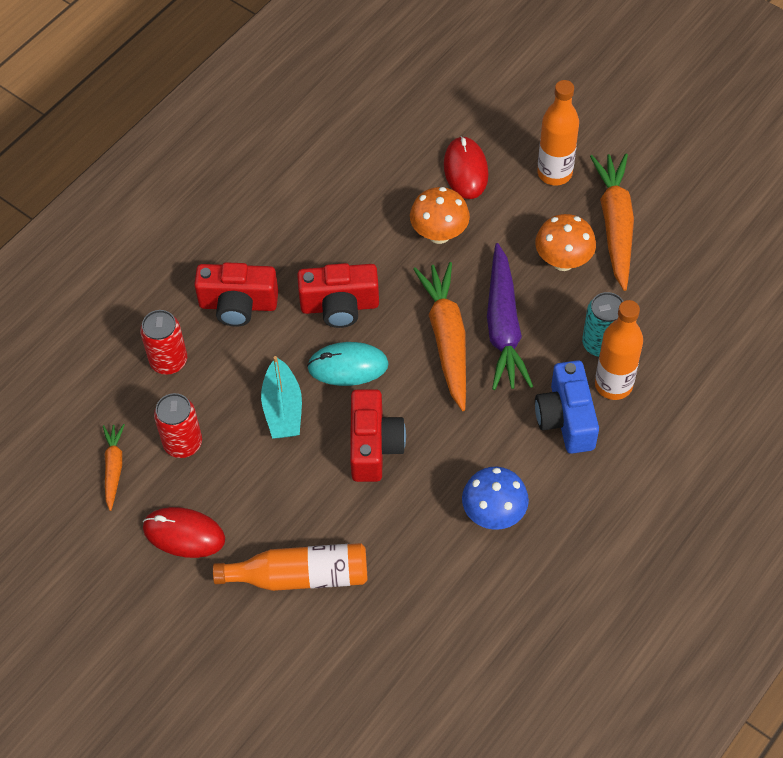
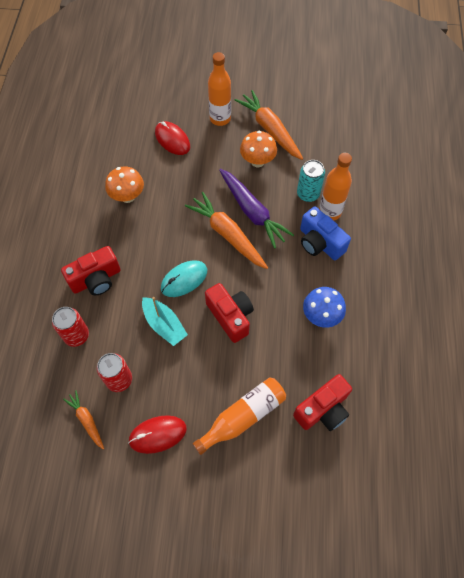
camera: 35 degrees left, 5 degrees up
red camera [297,263,379,328] -> red camera moved to [293,374,352,431]
orange mushroom [410,187,470,244] -> orange mushroom moved to [105,166,144,203]

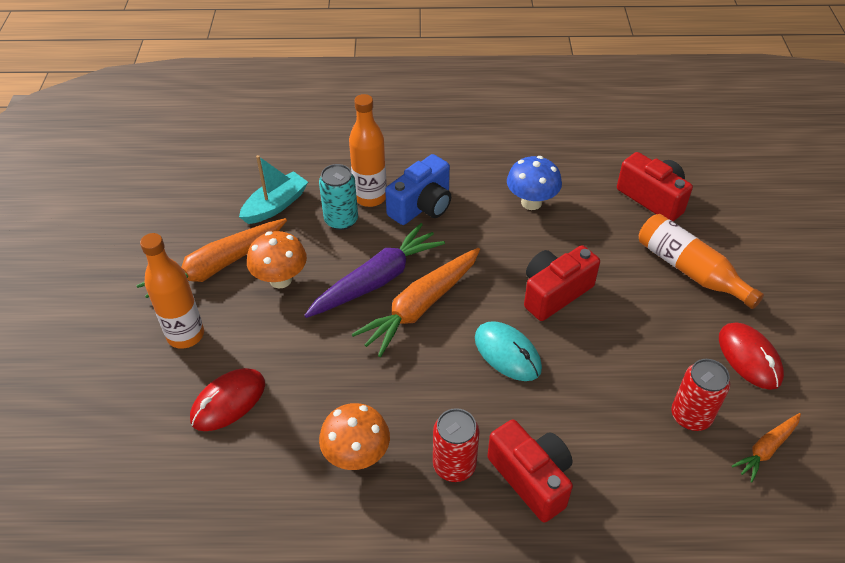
camera: 95 degrees left, 15 degrees down
red can [52,307,89,347] -> red can moved to [433,408,480,482]
turquoise boat [142,297,188,346] -> turquoise boat moved to [239,155,308,224]

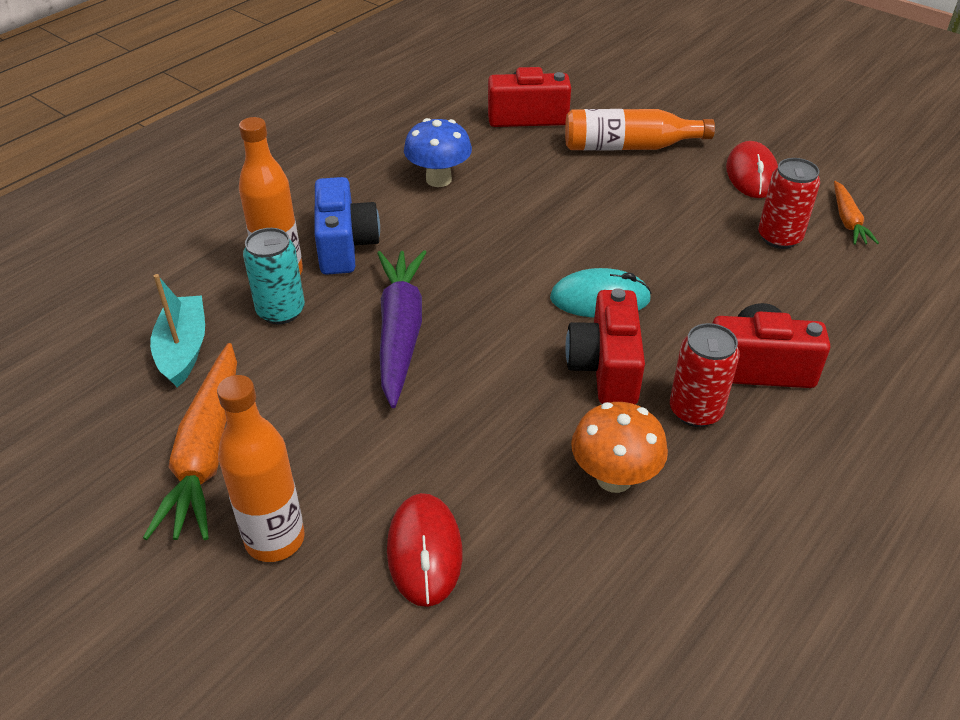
camera: 50 degrees left, 5 degrees down
orange mushroom [247,231,307,288] -> none
orange carrot [352,248,480,357] -> none
red camera [524,245,600,321] -> red camera moved to [565,288,645,404]
red mouse [719,322,784,390] -> red mouse turned 75 degrees clockwise [726,141,778,198]

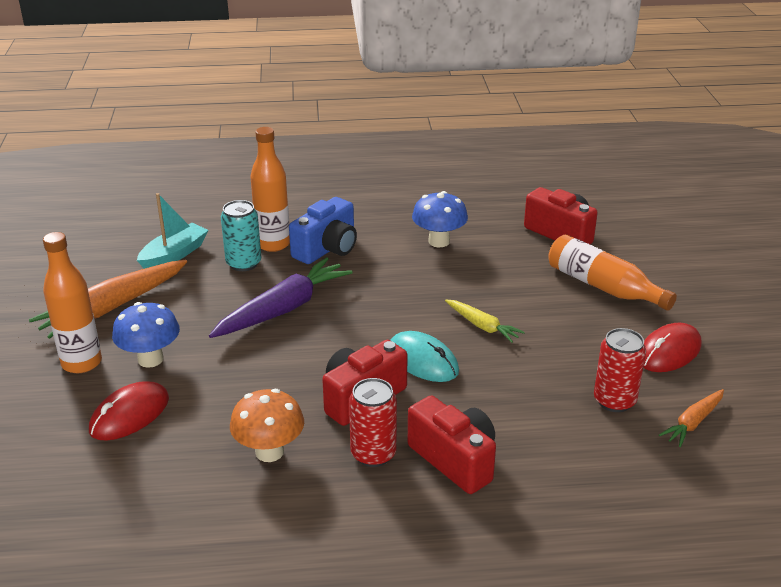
camera: 45 degrees right, 10 degrees down
none -> blue mushroom [112,302,180,368]
none -> yellow carrot [445,300,525,343]

